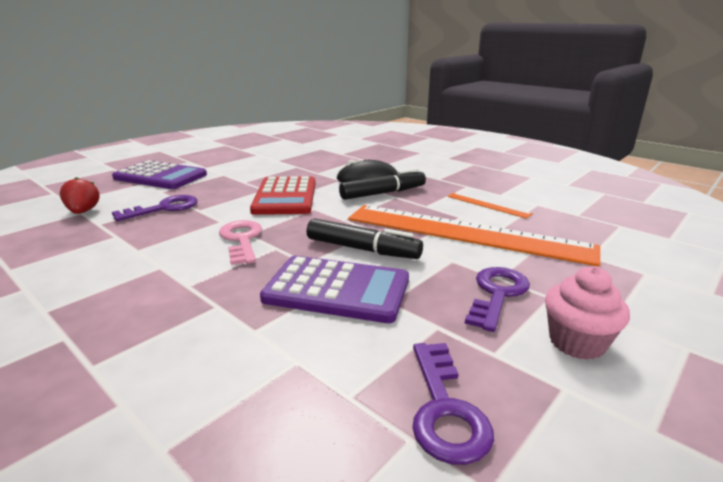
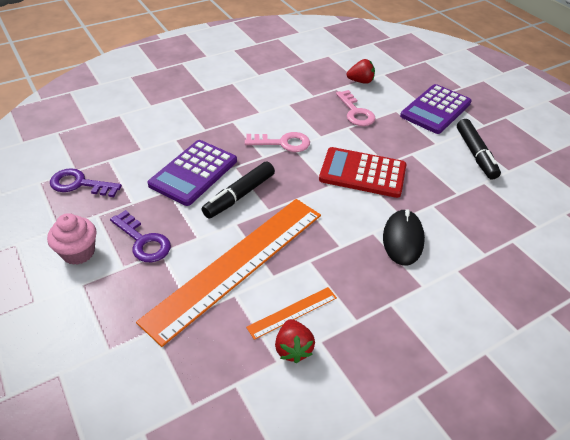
camera: 105 degrees right, 20 degrees up
purple key [112,195,198,221] -> pink key [336,90,376,126]
black marker [339,168,426,200] -> black marker moved to [457,119,501,180]
none -> red strawberry [275,319,315,364]

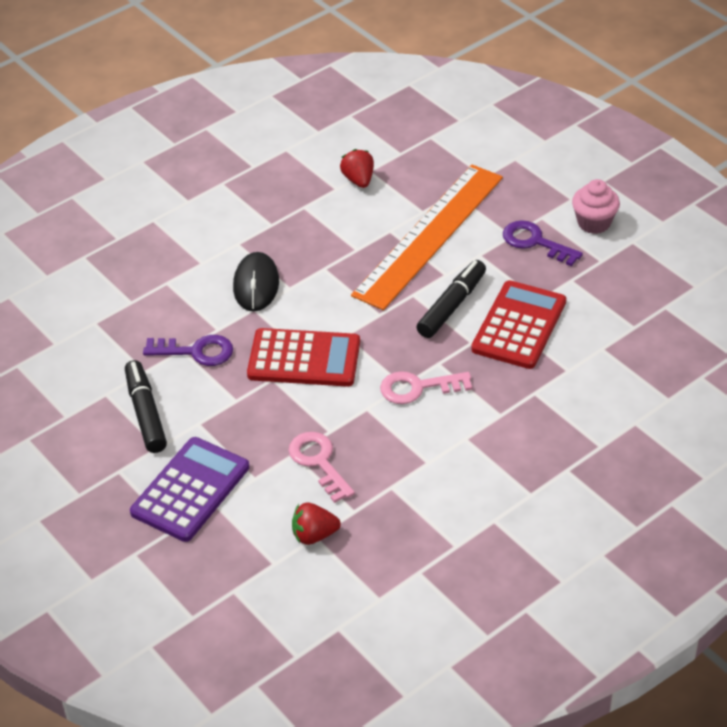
camera: 175 degrees right, 0 degrees up
purple key [50,168,122,197] -> purple key moved to [143,335,233,366]
purple calculator [148,140,237,206] -> red calculator [471,280,566,369]
orange ruler [246,287,337,340] -> none

